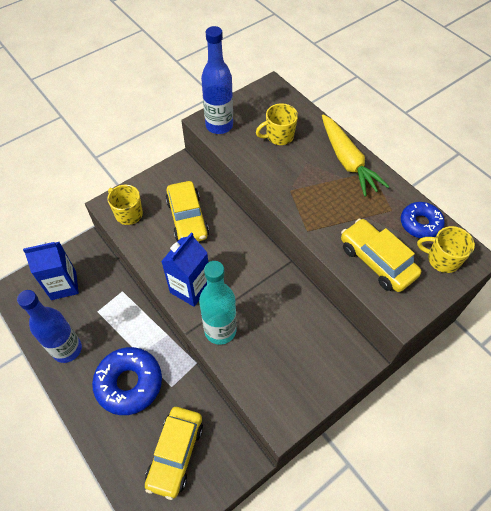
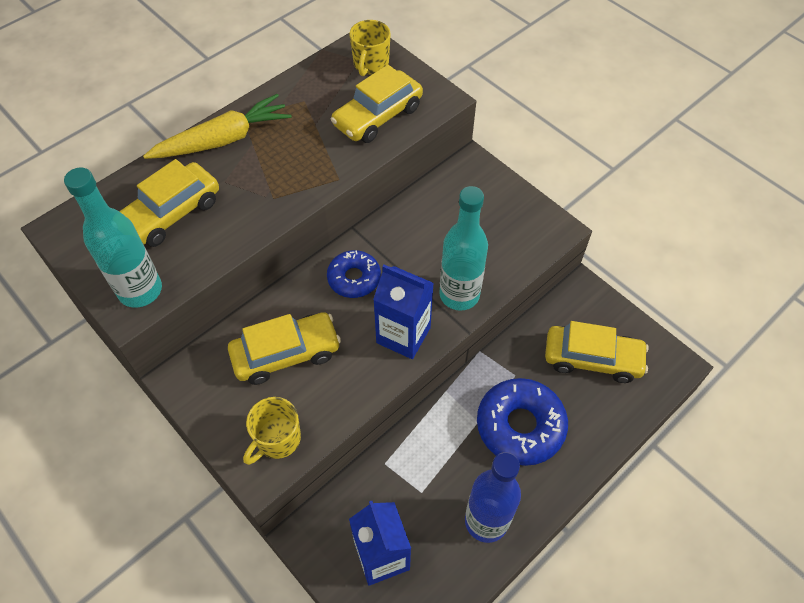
camera: 95 degrees left, 0 degrees up
blue bottle [201,26,233,134] -> turquoise bottle [64,168,162,308]
yellow mug [256,103,298,145] -> yellow car [119,159,219,247]
blue donut [401,202,445,238] -> blue donut moved to [327,250,381,298]

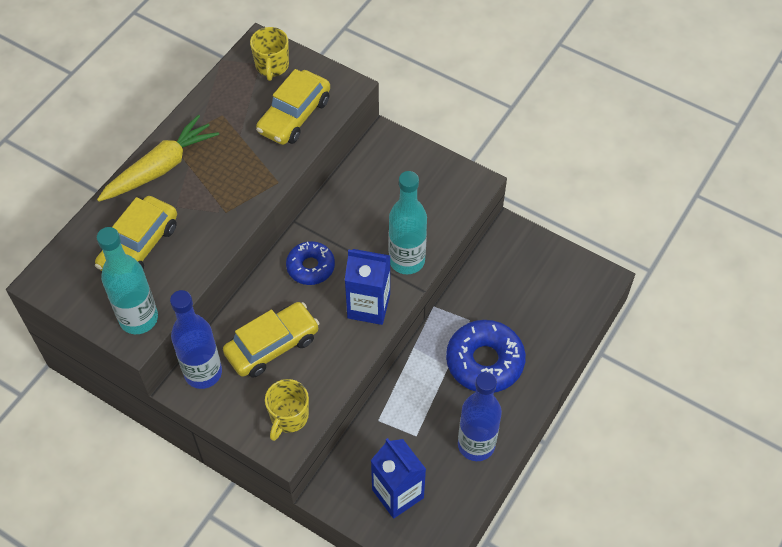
camera: 15 degrees left, 0 degrees up
yellow car [545,321,649,383] -> none
none -> blue bottle [170,290,222,389]

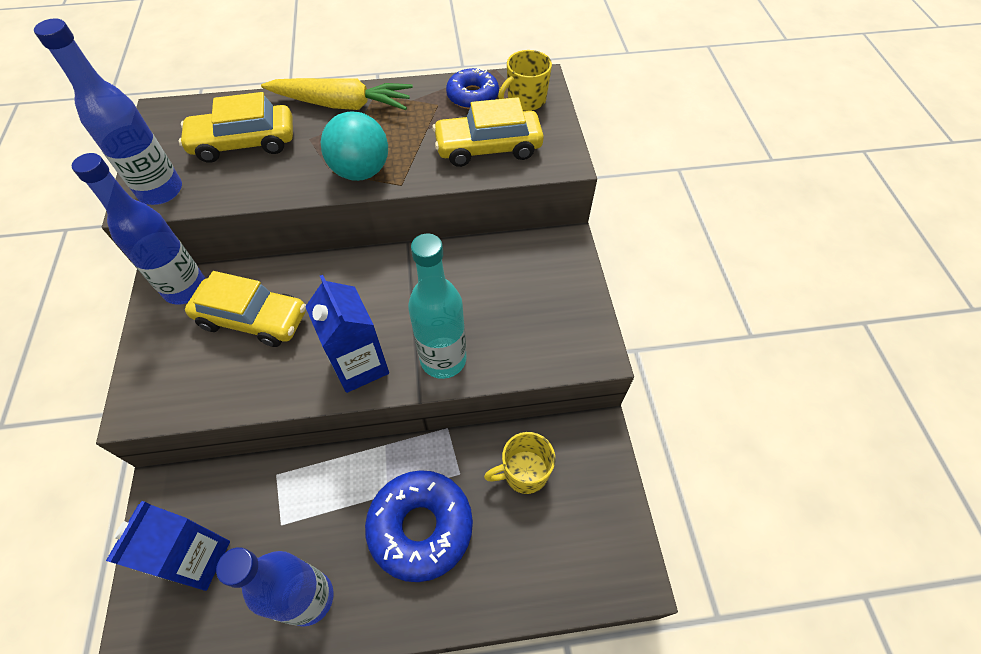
camera: 50 degrees right, 0 degrees up
turquoise bottle [97,227,158,334] -> blue bottle [34,18,182,205]
yellow mug [265,379,309,441] -> yellow mug moved to [484,432,555,494]
blue donut [286,241,335,285] -> blue donut moved to [446,68,499,109]
none -> turquoise ball [321,112,388,181]

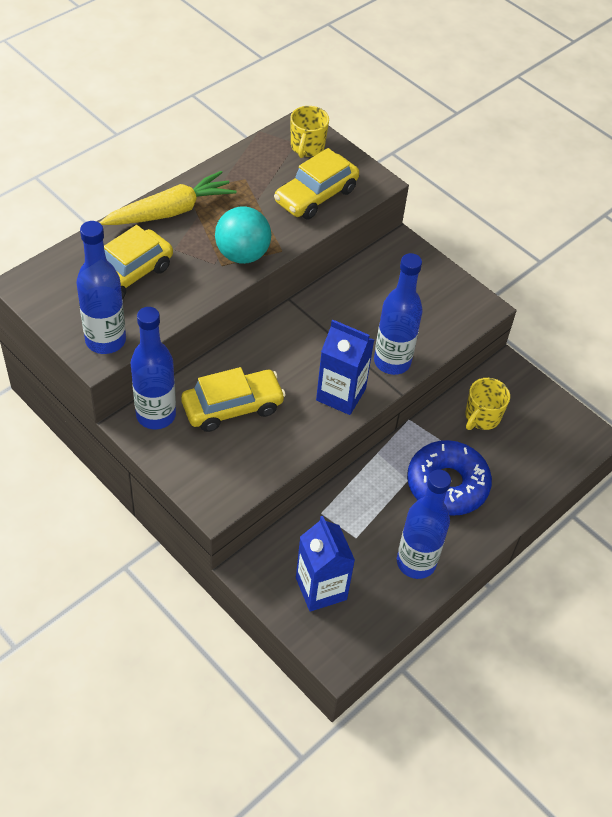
camera: 40 degrees left, 5 degrees down
turquoise bottle [408,233,467,379] -> blue bottle [374,253,423,375]
blue donut [446,68,499,109] -> none

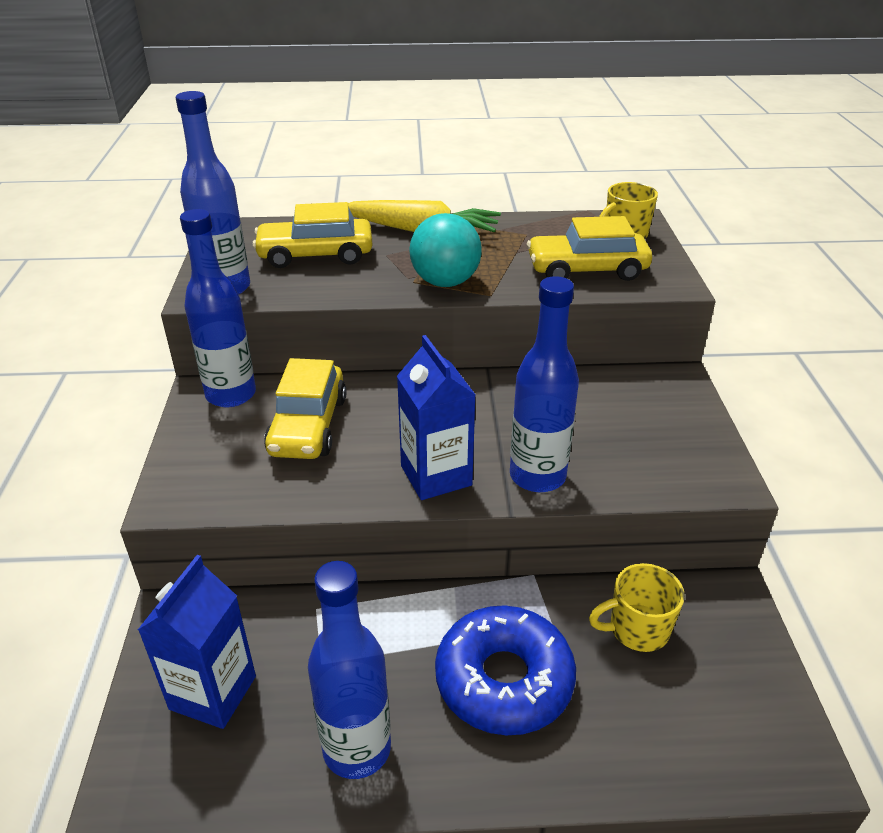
camera: 45 degrees right, 15 degrees down
yellow car [181,367,286,432] -> yellow car turned 75 degrees clockwise [264,358,347,459]

